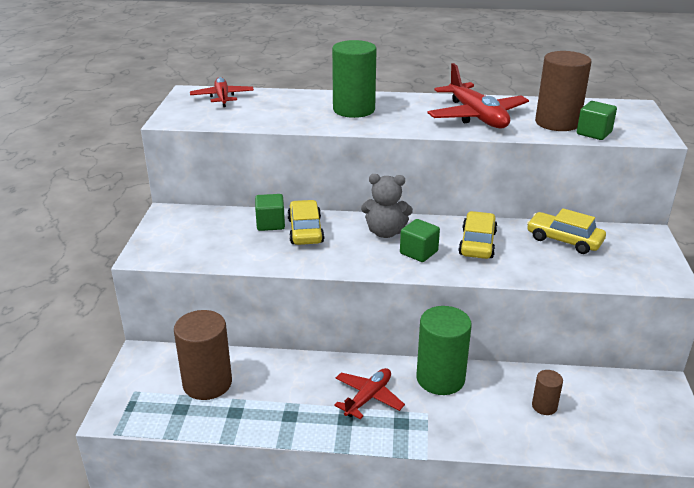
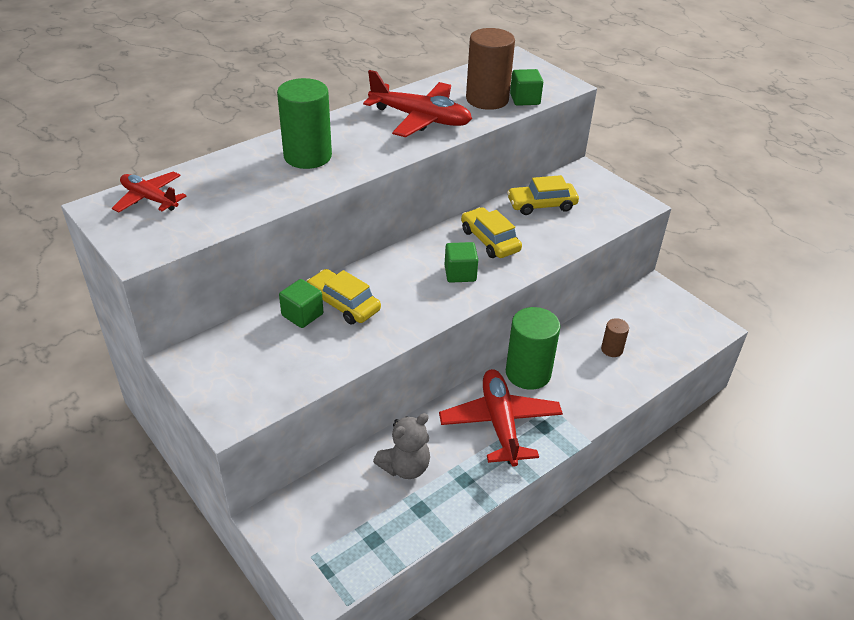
camera: 45 degrees left, 10 degrees up
brown cylinder [174,310,232,400] -> none
red plane [334,368,405,419] -> red plane [439,369,563,467], size x1.62
grey teddy bear [361,174,413,238] -> grey teddy bear moved to [373,413,430,479]

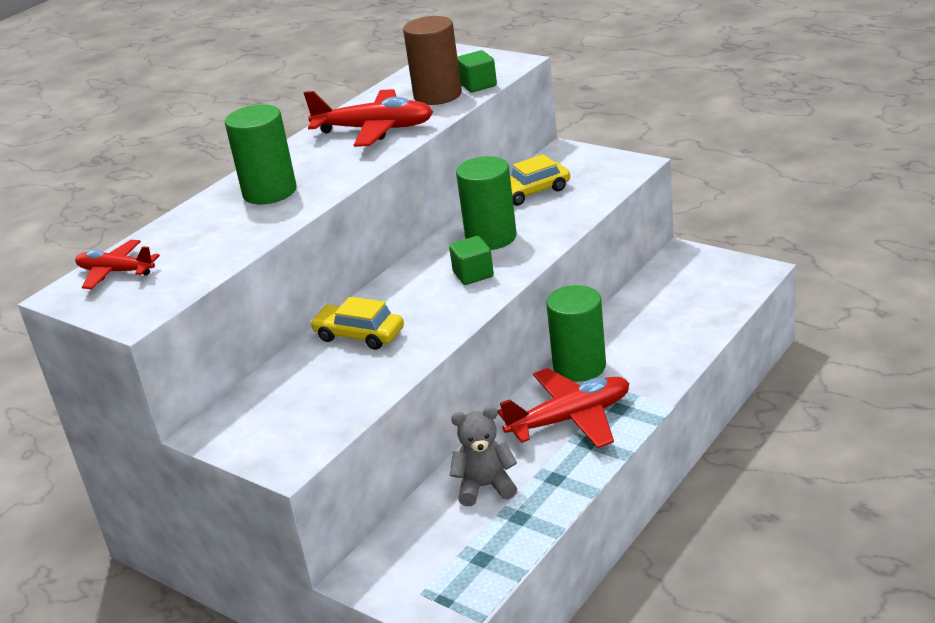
camera: 10 degrees left, 10 degrees down
green cube [279,279,323,328] -> none
grey teddy bear [373,413,430,479] -> grey teddy bear turned 135 degrees counterclockwise [450,406,517,506]
red plane [439,369,563,467] -> red plane turned 90 degrees clockwise [497,368,629,448]
yellow car [461,207,522,258] -> green cylinder [456,156,517,250]
brown cylinder [601,318,629,357] -> none

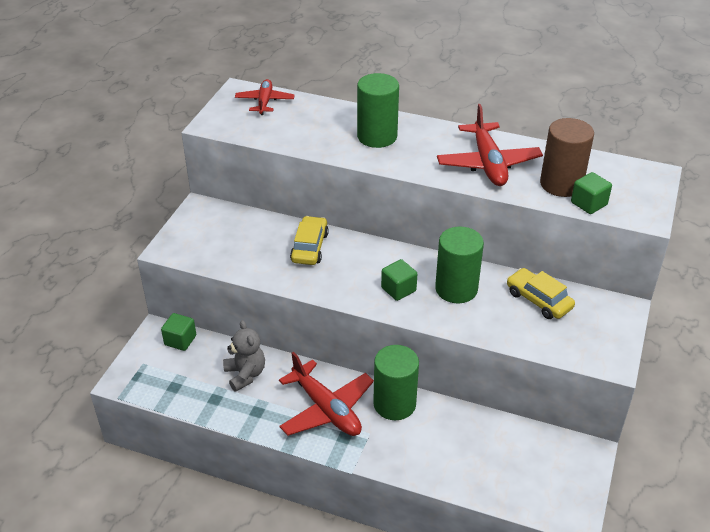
camera: 70 degrees right, 10 degrees up
none -> green cube [161,313,196,351]

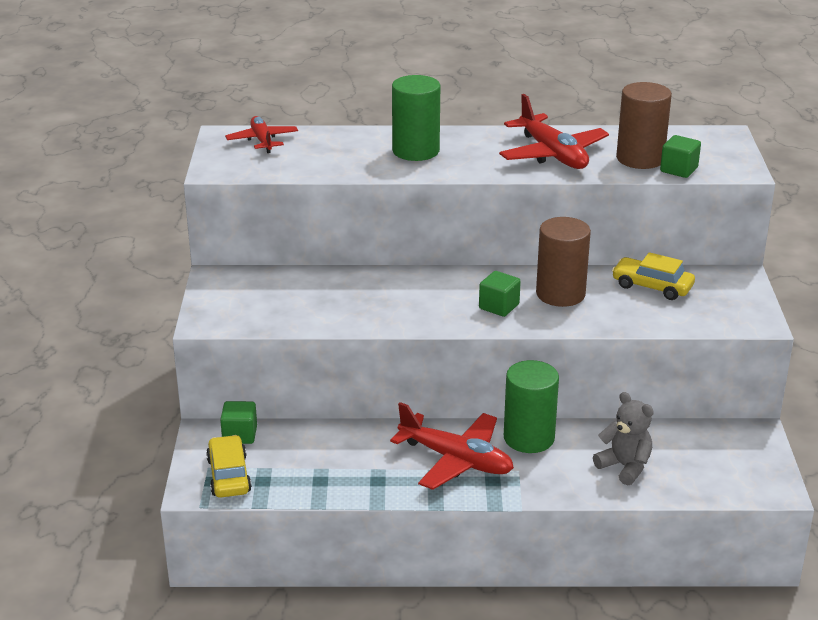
camera: 20 degrees left, 10 degrees down
grey teddy bear [223,320,265,392] -> grey teddy bear moved to [593,392,654,485]
yellow car [290,216,329,265] -> yellow car moved to [206,435,252,498]
green cylinder [435,227,484,303] -> brown cylinder [536,217,591,307]

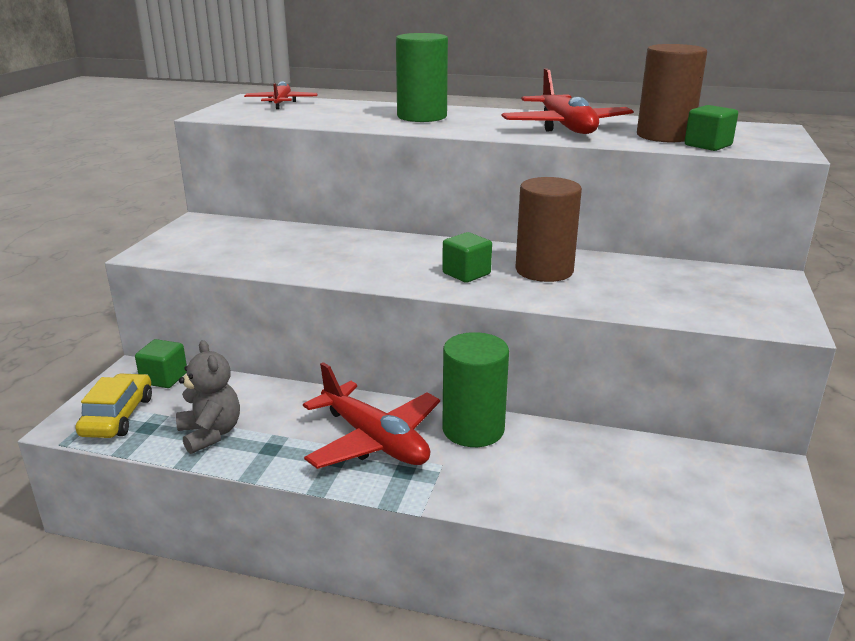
camera: 15 degrees right, 5 degrees down
grey teddy bear [593,392,654,485] -> grey teddy bear moved to [176,340,240,454]
yellow car [612,252,695,300] -> none

